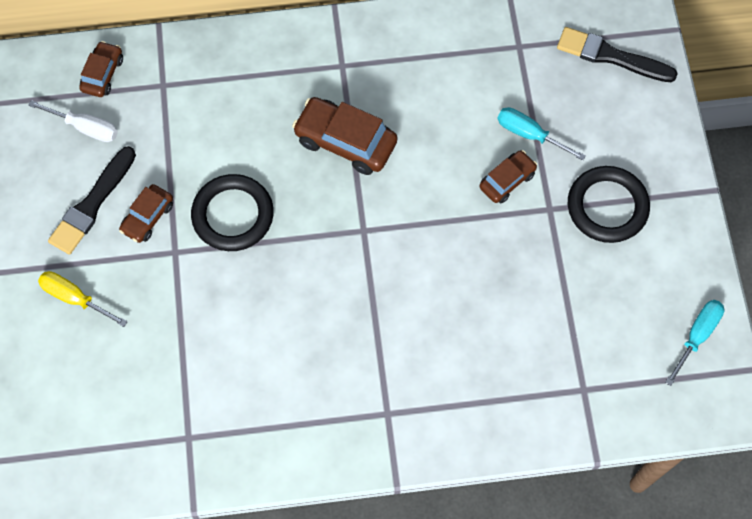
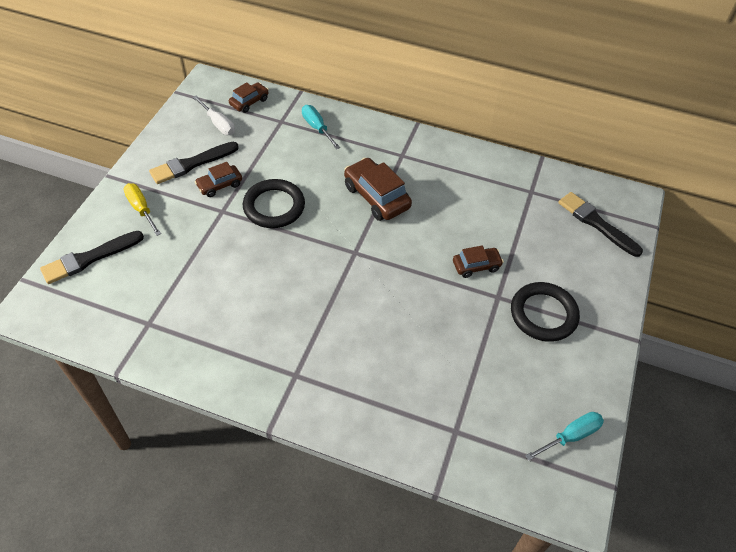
camera: 25 degrees right, 15 degrees down
turquoise screwdriver [497,107,586,161] -> turquoise screwdriver moved to [302,105,340,149]
none -> black brush [40,231,144,284]

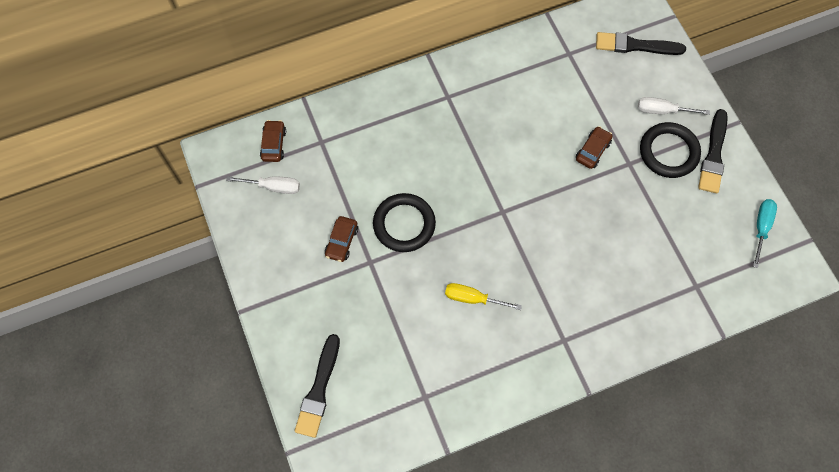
camera: 40 degrees left, 15 degrees up
yellow screwdriver [124,183,161,236] -> yellow screwdriver moved to [445,283,522,310]
black brush [149,142,239,184] -> black brush moved to [698,109,728,193]
turquoise screwdriver [302,105,340,149] -> none
brown car [344,158,412,221] -> none
none -> white screwdriver [638,97,710,115]

